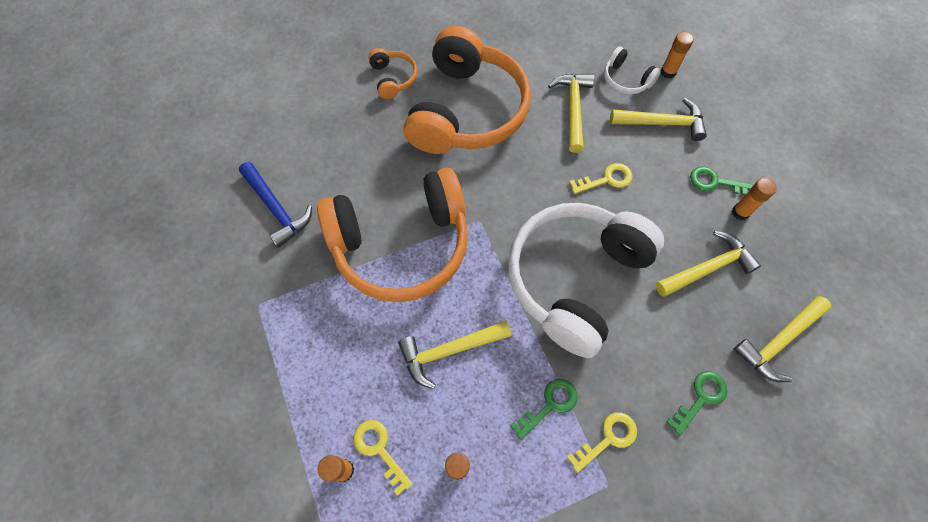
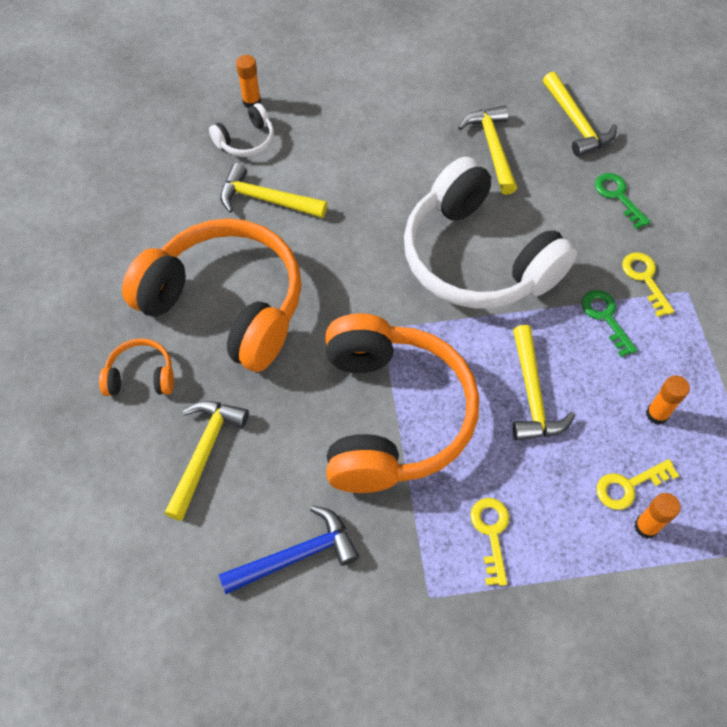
camera: 75 degrees left, 5 degrees down
yellow key [569,163,632,194] -> yellow key moved to [470,498,509,586]
yellow hammer [610,98,707,141] -> yellow hammer moved to [164,401,249,521]
green key [690,166,753,195] -> none
orange glue stick [732,178,777,220] -> none

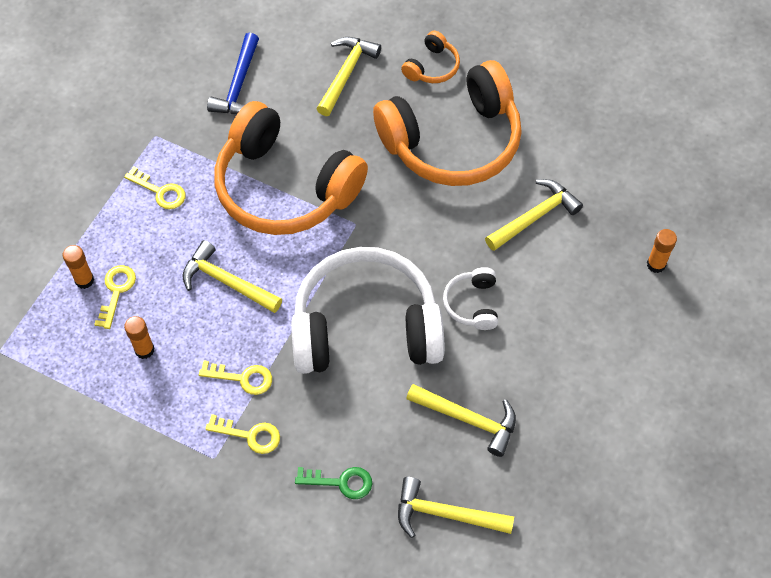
camera: 125 degrees right, 0 degrees up
yellow hammer [164,401,249,521] -> yellow hammer turned 120 degrees counterclockwise [317,37,381,116]
white headphones [209,103,274,157] -> white headphones moved to [443,267,498,330]
green key [582,290,637,357] -> yellow key [199,361,272,395]

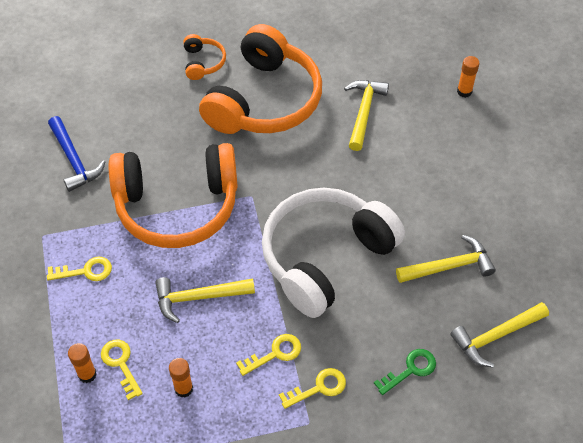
camera: 40 degrees left, 5 degrees down
yellow hammer [317,37,381,116] -> none
white headphones [443,267,498,330] -> none

